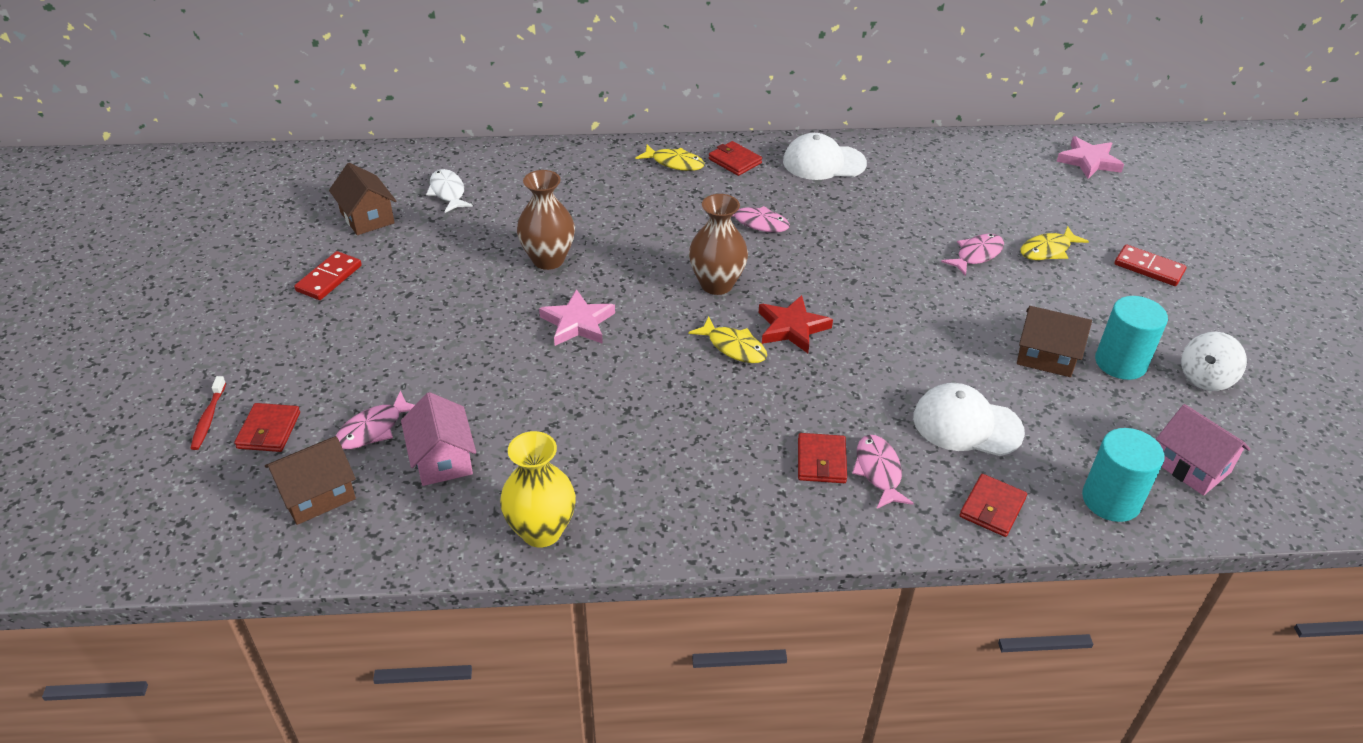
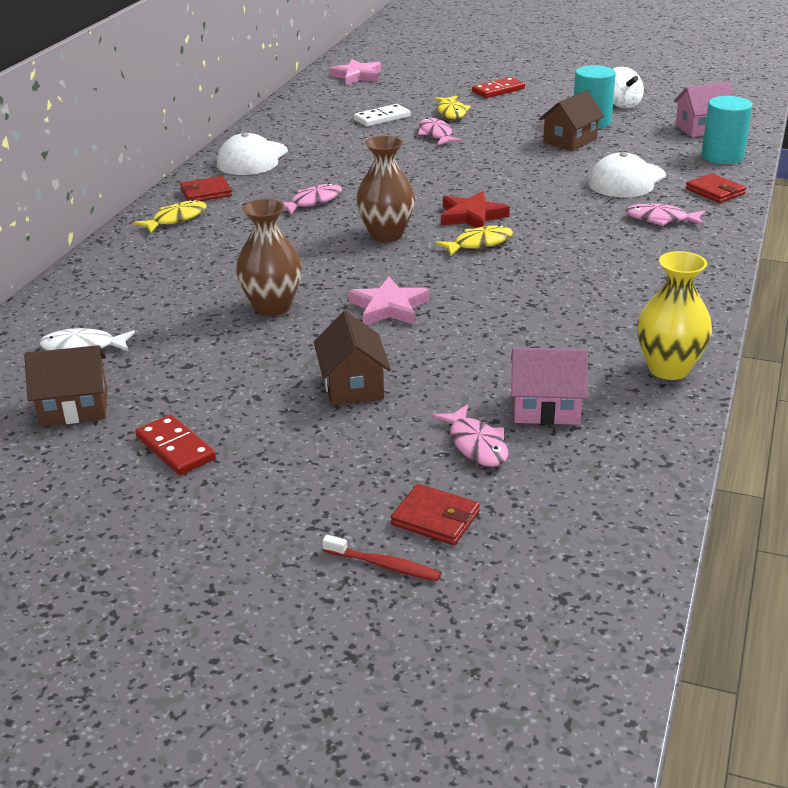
camera: 65 degrees left, 10 degrees down
brown house [265,436,356,525] -> brown house moved to [314,311,391,405]
red wallet [798,433,847,483] -> none
none -> white domino [354,104,410,127]

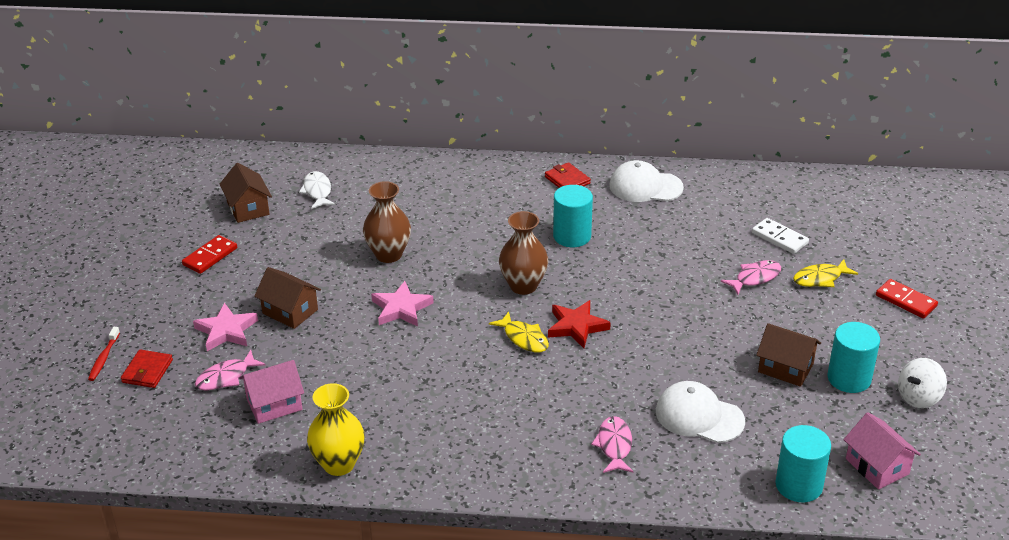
camera: 75 degrees right, 5 degrees up
yellow fish [133,199,206,233] -> none
pink fish [283,183,342,214] -> turquoise cylinder [553,185,593,247]
brown house [314,311,391,405] -> brown house turned 60 degrees clockwise [254,267,321,329]
pink star [329,59,381,85] -> pink star moved to [193,303,258,351]
pink house [511,348,588,425] -> pink house turned 75 degrees clockwise [239,360,304,424]
red wallet [686,173,746,203] -> none

